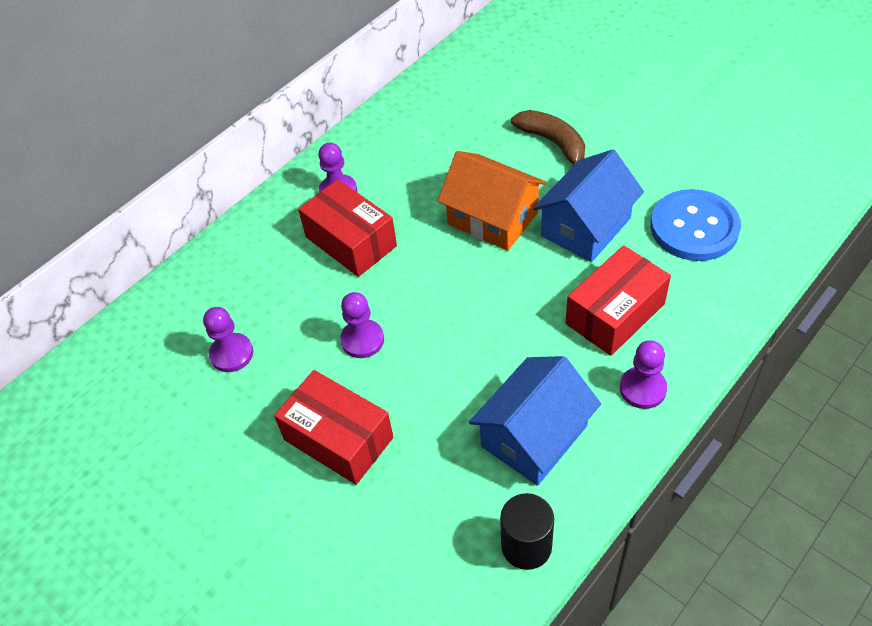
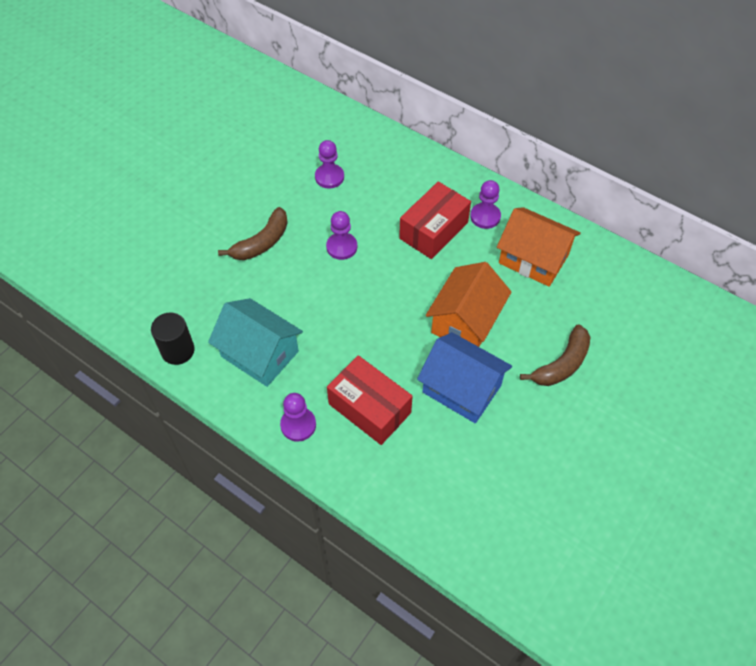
camera: 80 degrees right, 5 degrees up
red box [274,370,393,485] -> brown banana [218,207,288,260]
blue house [469,356,601,486] -> turquoise house [208,298,303,387]
blue button [650,189,741,261] -> none
none -> orange house [497,207,581,287]

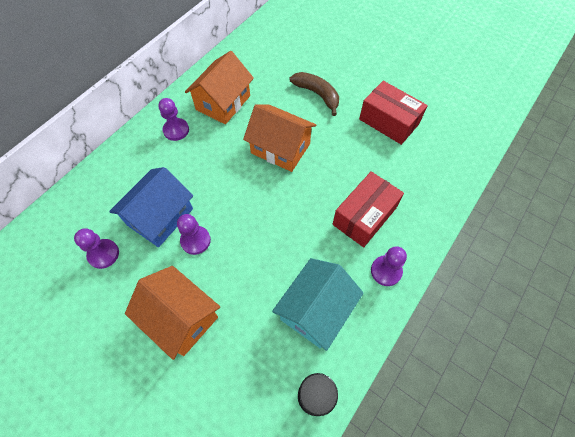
camera: 90 degrees left, 5 degrees up
brown banana [218,207,288,260] -> orange house [125,266,220,360]
red box [399,181,471,259] -> red box moved to [359,81,428,145]
blue house [417,332,512,423] -> blue house moved to [109,167,193,247]

